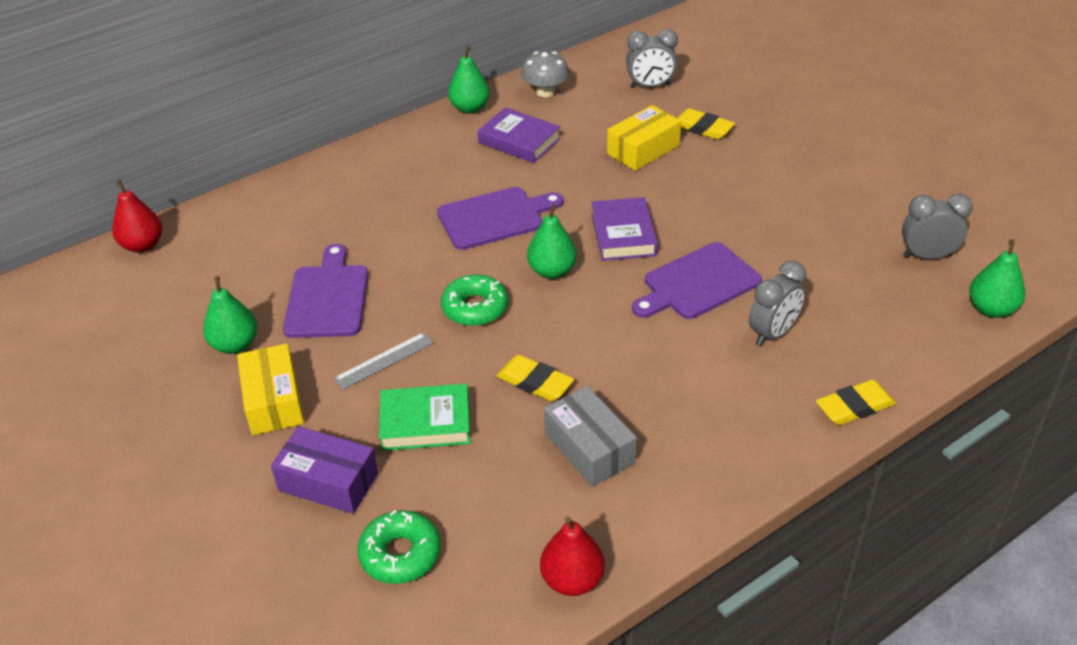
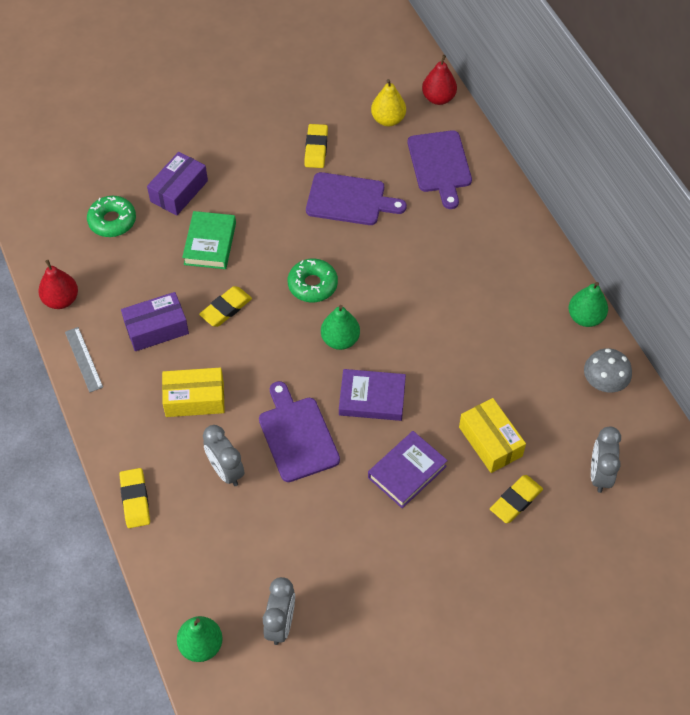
camera: 100 degrees right, 15 degrees up
green pear [203,277,257,354] -> yellow eraser [304,124,328,168]
yellow box [237,343,304,435] -> yellow box moved to [162,368,225,417]
grey ruler [334,333,433,390] -> grey ruler moved to [65,327,103,392]
purple cutting board [437,187,564,250] -> purple cutting board moved to [408,130,472,209]
purple book [478,107,561,163] -> purple book moved to [368,431,448,508]
grey box [544,386,637,487] -> purple box [121,292,189,351]
none -> yellow pear [371,79,406,126]

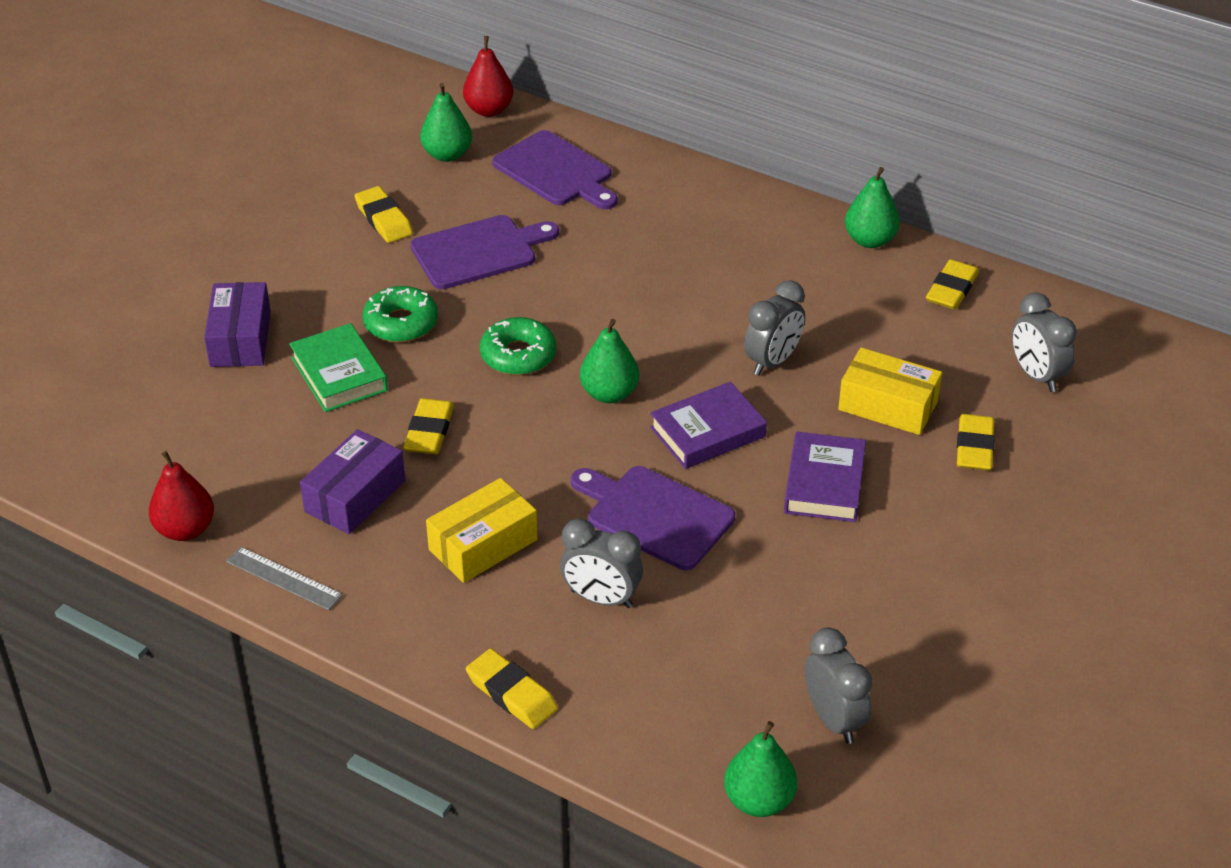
camera: 35 degrees left, 15 degrees down
green donut [87,196,136,237] -> green donut moved to [363,286,438,343]
yellow pear [371,79,406,126] -> green pear [420,83,472,162]
grey mushroom [584,348,632,393] -> yellow eraser [926,259,979,310]
none -> grey clock [744,280,805,376]

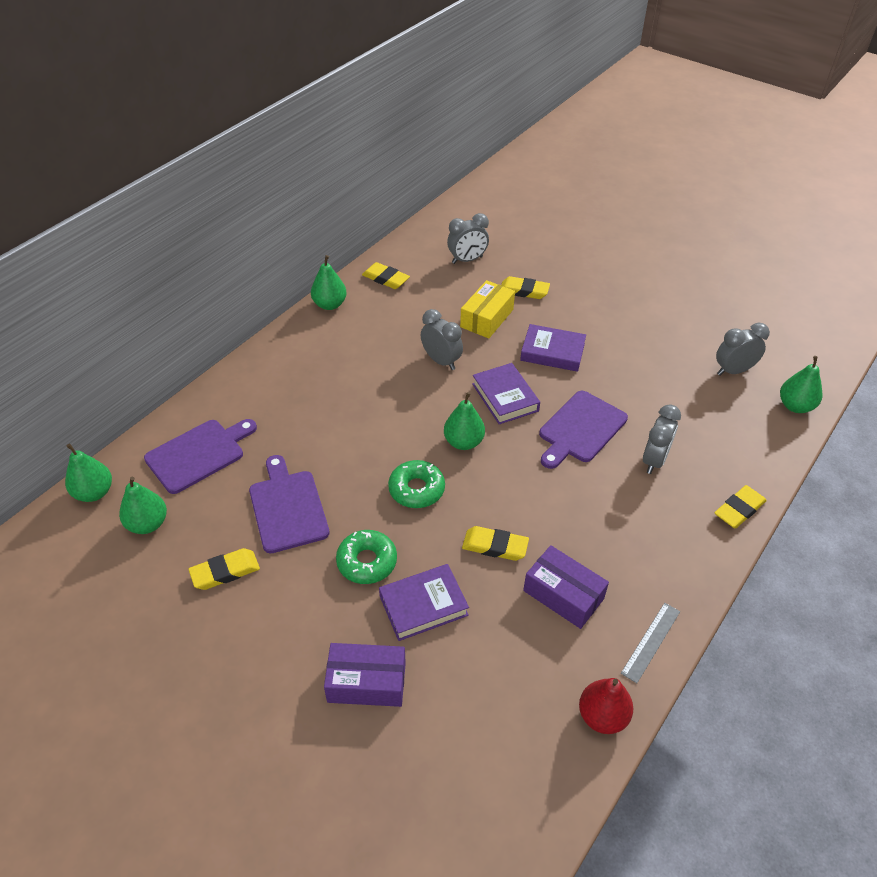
camera: 85 degrees left, 5 degrees up
green book [289,323,388,412] -> purple book [379,564,469,641]
yellow box [426,478,538,583] -> none
red pear [463,36,513,117] -> green pear [65,444,112,502]

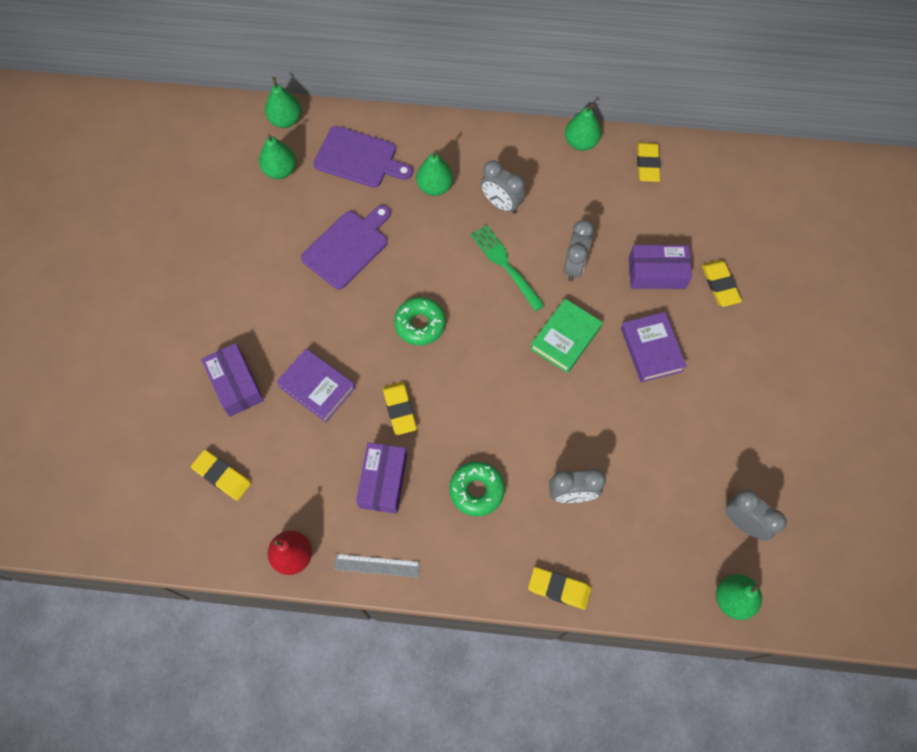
camera: 60 degrees right, 20 degrees up
yellow eraser [188,548,260,590] -> yellow eraser moved to [191,450,251,501]
green donut [336,530,397,584] -> green donut moved to [449,461,505,517]
green pear [444,392,485,450] -> green pear moved to [416,150,453,196]
grey clock [447,213,489,264] -> grey clock moved to [481,160,525,214]
yellow box [460,280,515,338] -> purple box [629,245,692,289]
purple book [472,363,540,424] -> green book [530,299,602,373]
purple cutting board [539,391,628,469] -> none
none -> green fork [470,225,545,311]

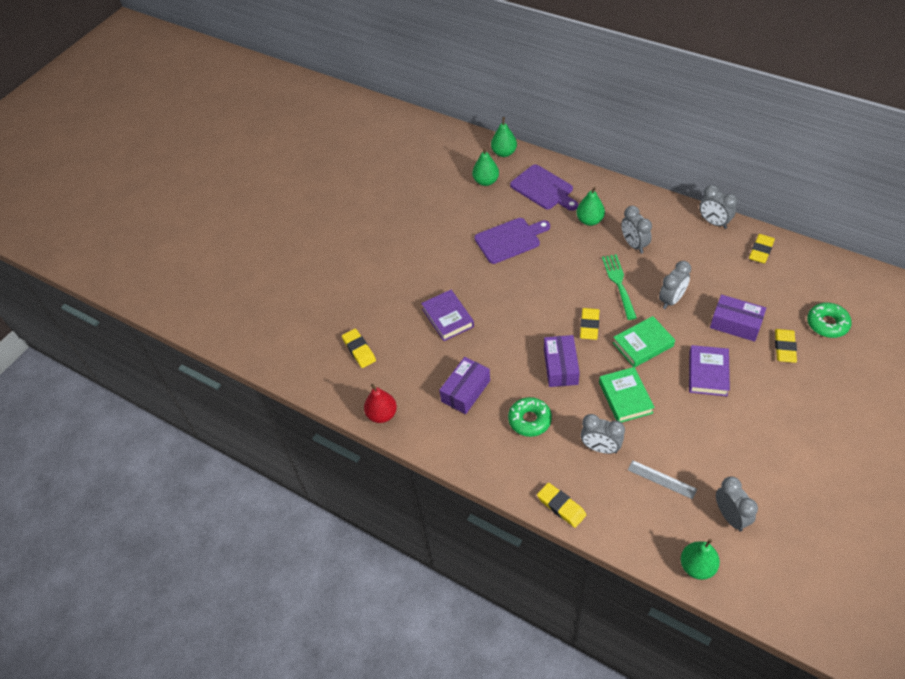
camera: 30 degrees right, 15 degrees down
purple box [201,343,264,417] -> purple box moved to [544,335,580,387]
grey ruler [334,554,420,578] -> grey ruler moved to [628,460,697,499]
yellow eraser [383,382,417,435] -> yellow eraser moved to [580,308,600,340]
green donut [394,297,446,346] -> green donut moved to [807,303,852,338]
green pear [565,104,601,151] -> grey clock [699,185,738,229]
none -> green book [599,367,655,423]

